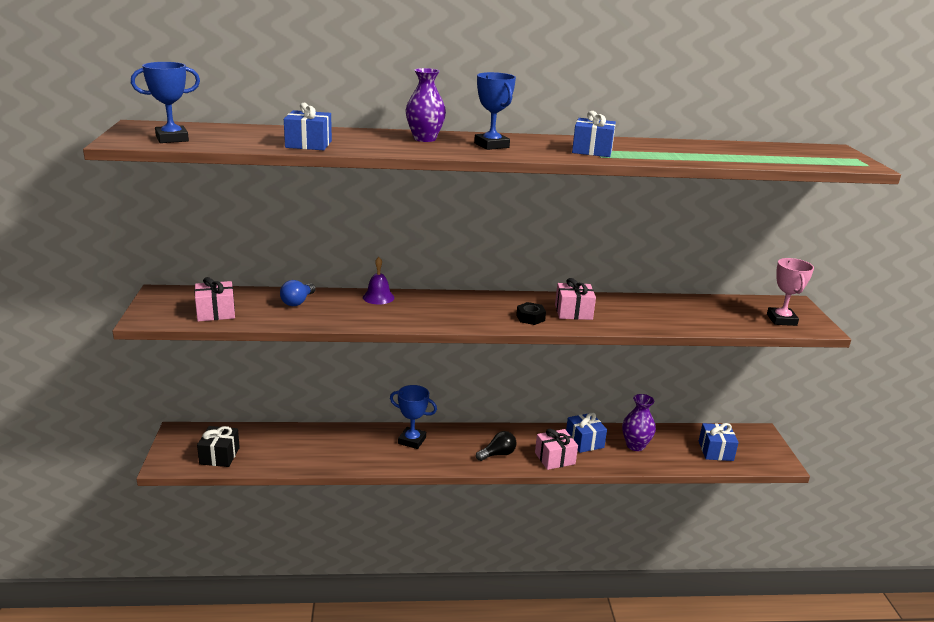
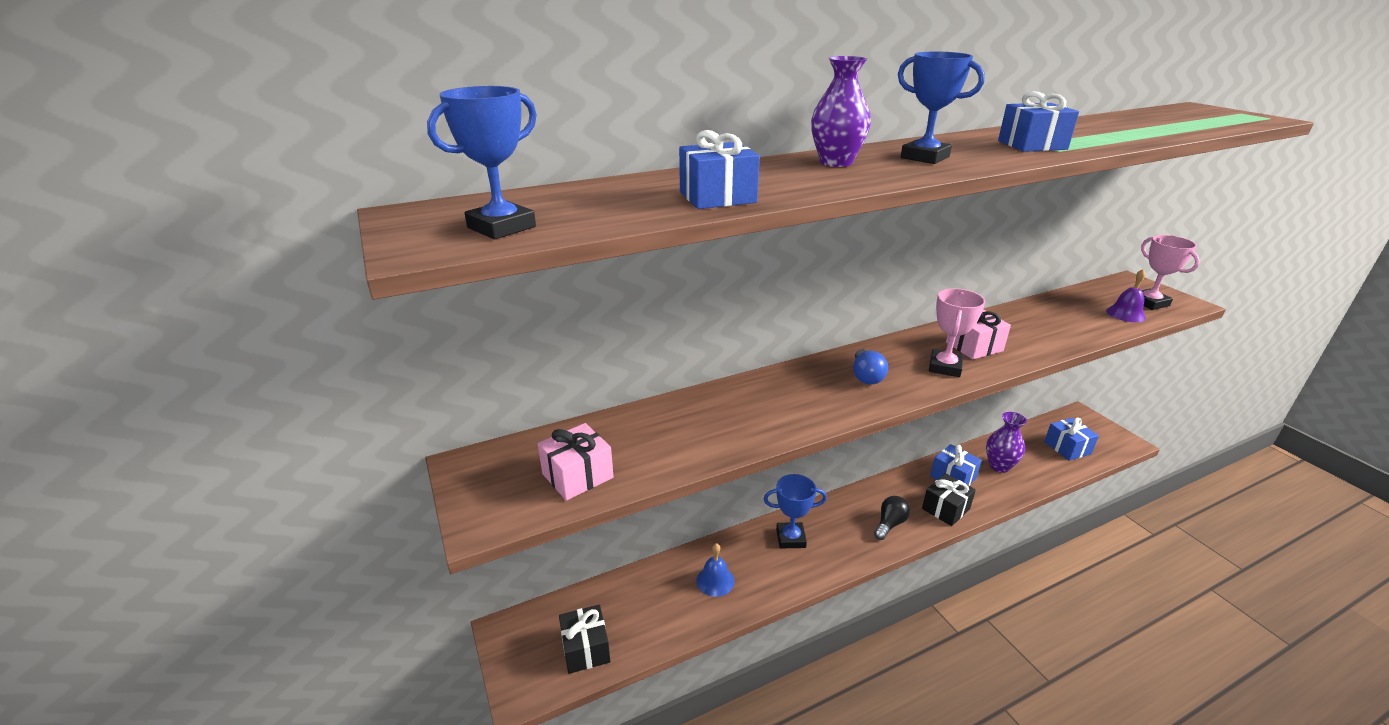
camera: 20 degrees left, 5 degrees up
blue light bulb [280,280,316,306] -> blue light bulb moved to [853,349,888,384]
purple bell [363,257,394,305] -> purple bell moved to [1106,269,1146,322]
black nut [516,302,546,325] -> pink trophy [929,288,985,377]
pink gift [535,429,578,470] -> black gift [922,473,976,526]
none -> blue bell [696,543,734,597]

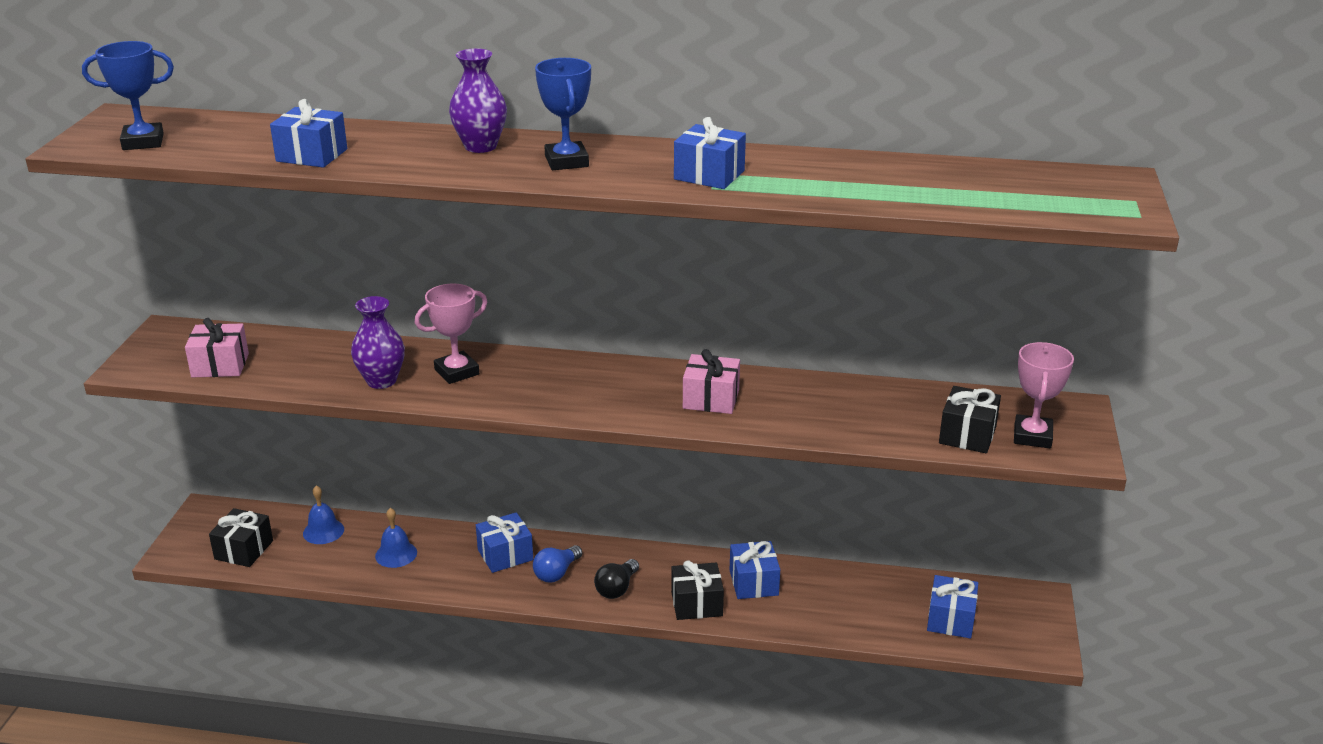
camera: 35 degrees right, 0 degrees up
blue trophy [764,474,827,548] -> blue gift [476,512,533,573]
blue light bulb [853,349,888,384] -> blue light bulb moved to [533,545,582,582]
black light bulb [874,496,910,540] -> black light bulb turned 135 degrees clockwise [594,559,639,599]
pink trophy [929,288,985,377] -> pink trophy moved to [415,284,487,384]
purple vase [986,412,1027,473] -> purple vase moved to [351,296,405,389]
purple bell [1106,269,1146,322] -> black gift [939,386,1001,453]
none -> blue bell [303,485,344,544]

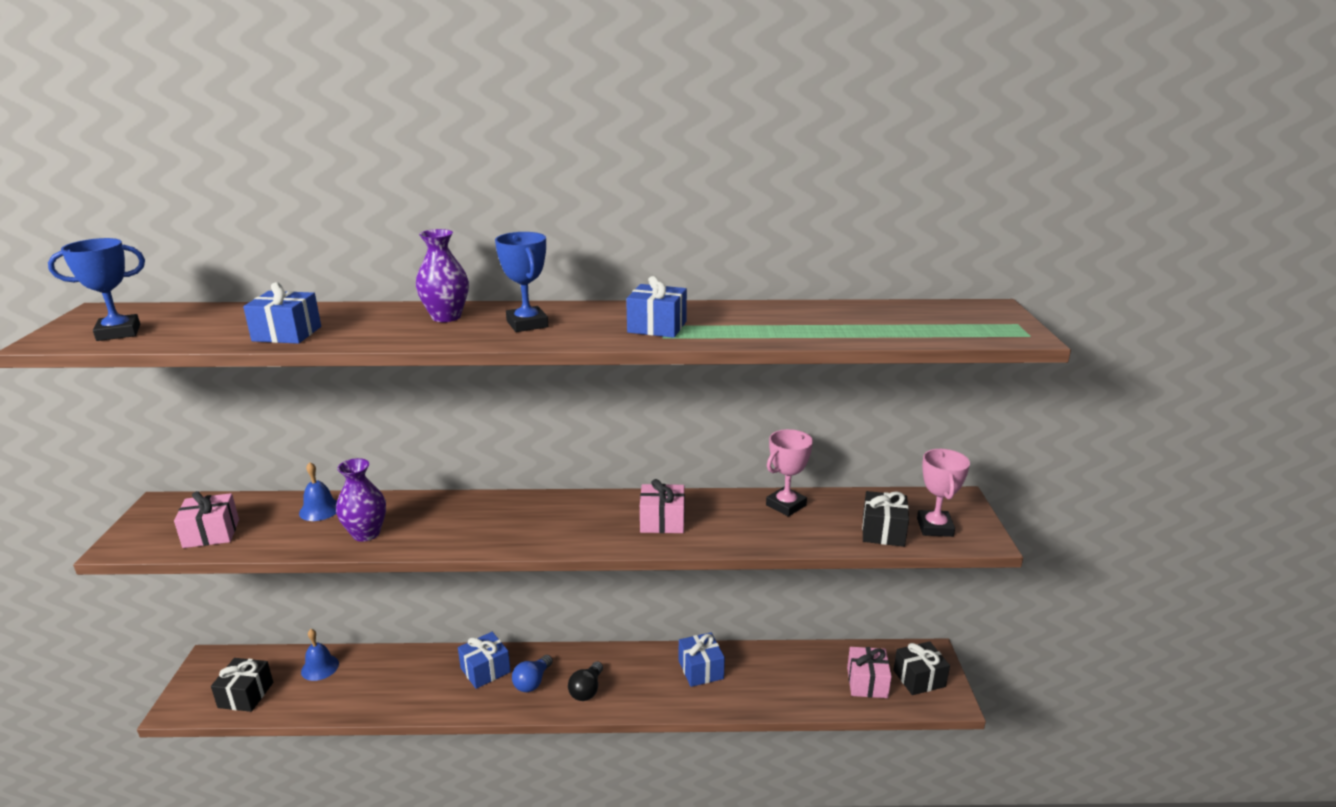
camera: 10 degrees left, 5 degrees down
blue bell [375,508,417,568] -> blue bell moved to [299,462,337,521]
pink trophy [415,284,487,384] -> pink trophy moved to [766,429,813,517]
black gift [671,561,724,620] -> black gift moved to [893,641,950,695]
blue gift [927,575,978,638] -> pink gift [847,647,892,698]

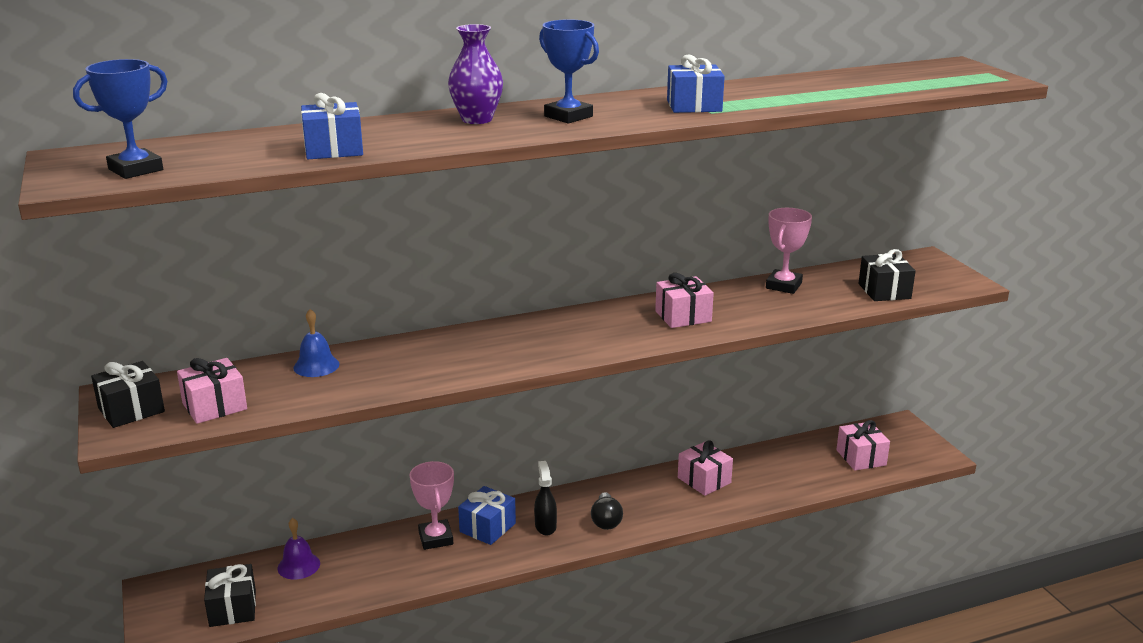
camera: 20 degrees left, 0 degrees up
blue bell [301,629,339,681] -> purple bell [278,518,320,579]
purple vase [336,458,386,542] -> none
blue light bulb [512,655,553,692] -> black spray bottle [534,461,557,535]
blue gift [679,632,725,687] -> pink gift [678,440,733,496]
black gift [893,641,950,695] -> black gift moved to [91,361,165,428]
pink trophy [917,449,970,537] -> pink trophy moved to [409,461,454,550]

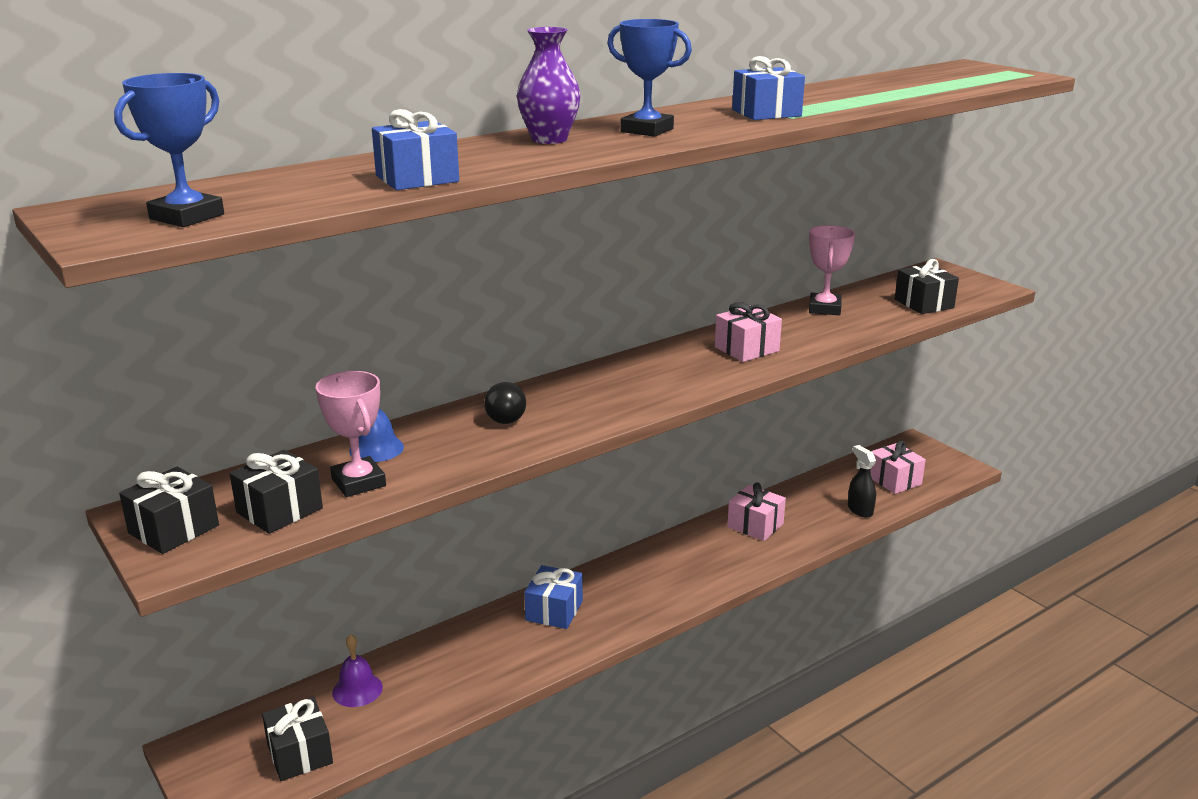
camera: 15 degrees left, 0 degrees up
pink gift [177,358,247,424] -> black gift [230,450,323,534]
pink trophy [409,461,454,550] -> pink trophy moved to [316,371,386,497]
black spray bottle [534,461,557,535] -> black spray bottle moved to [848,445,876,518]
black light bulb [591,492,623,530] -> black light bulb moved to [484,382,526,424]

